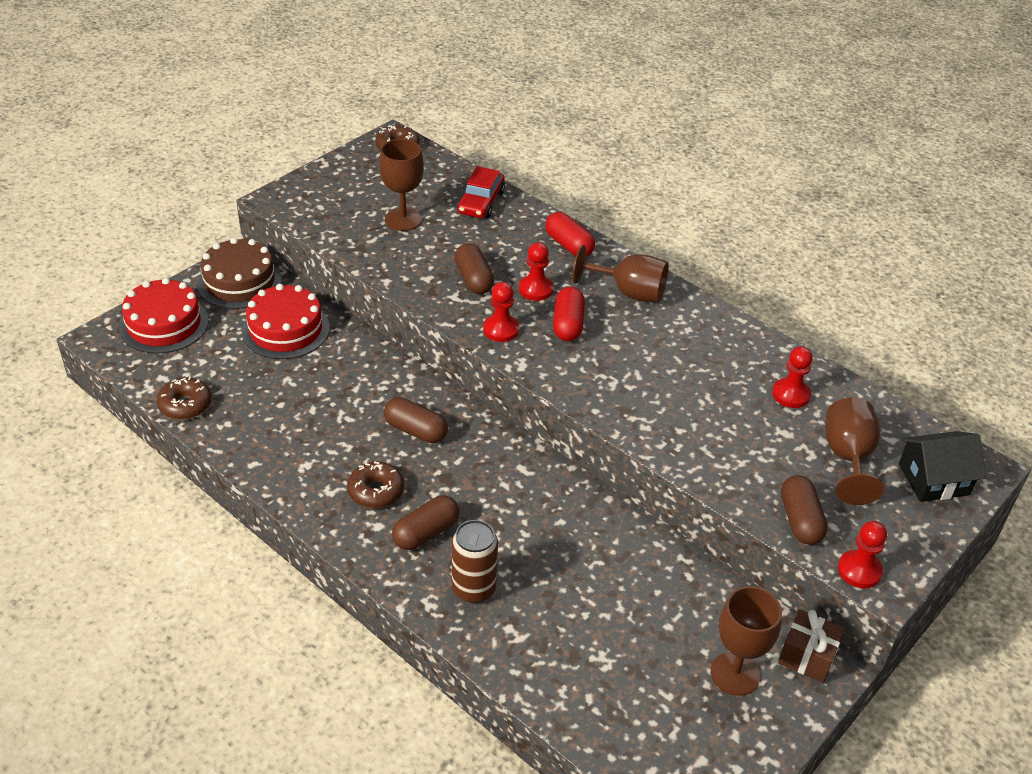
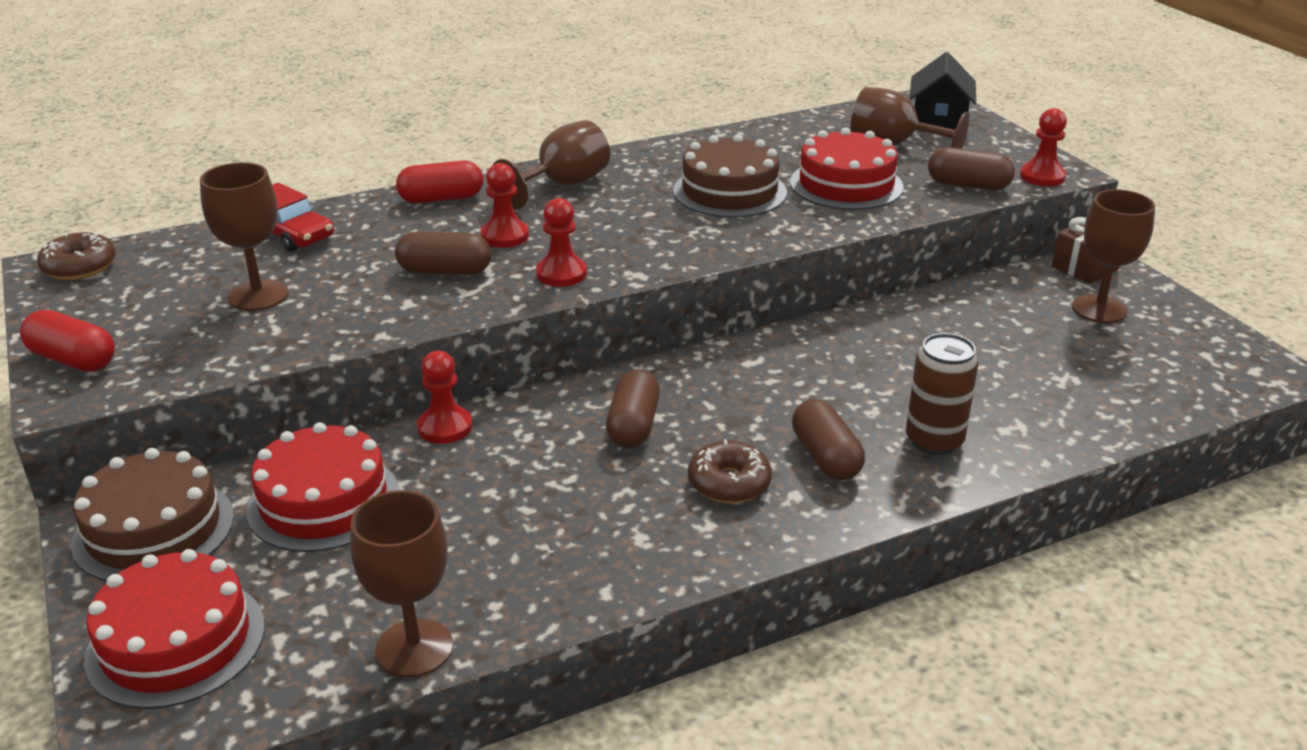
camera: 65 degrees left, 10 degrees down
brown donut [157,376,211,420] -> brown goblet [350,490,453,678]
brown capsule [384,397,448,443] -> brown capsule turned 45 degrees counterclockwise [606,369,660,448]
red capsule [553,287,585,341] -> red capsule moved to [20,310,115,372]
red pawn [772,346,813,408] -> red pawn moved to [417,351,473,444]
none -> brown cake [673,134,787,218]
none -> red cake [790,128,904,210]

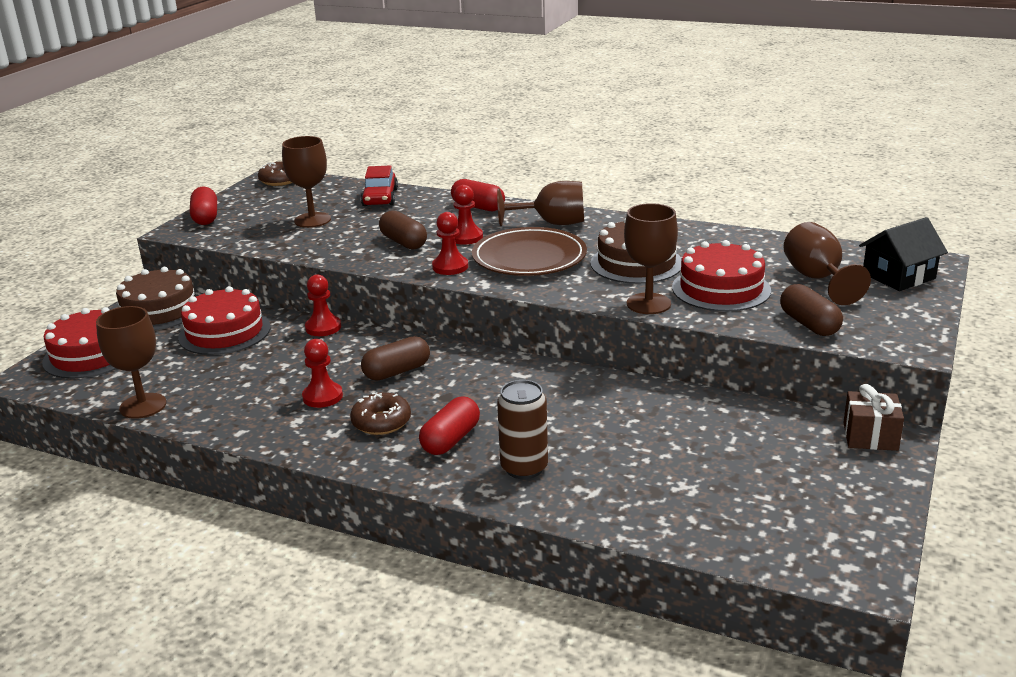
camera: 50 degrees right, 5 degrees down
brown capsule [792,399,865,481] -> red capsule [419,397,480,455]
red pawn [1020,108,1067,186] -> red pawn moved to [302,339,343,408]
brown goblet [1072,189,1155,323] -> brown goblet moved to [624,203,678,314]
none -> brown plate [472,227,587,276]

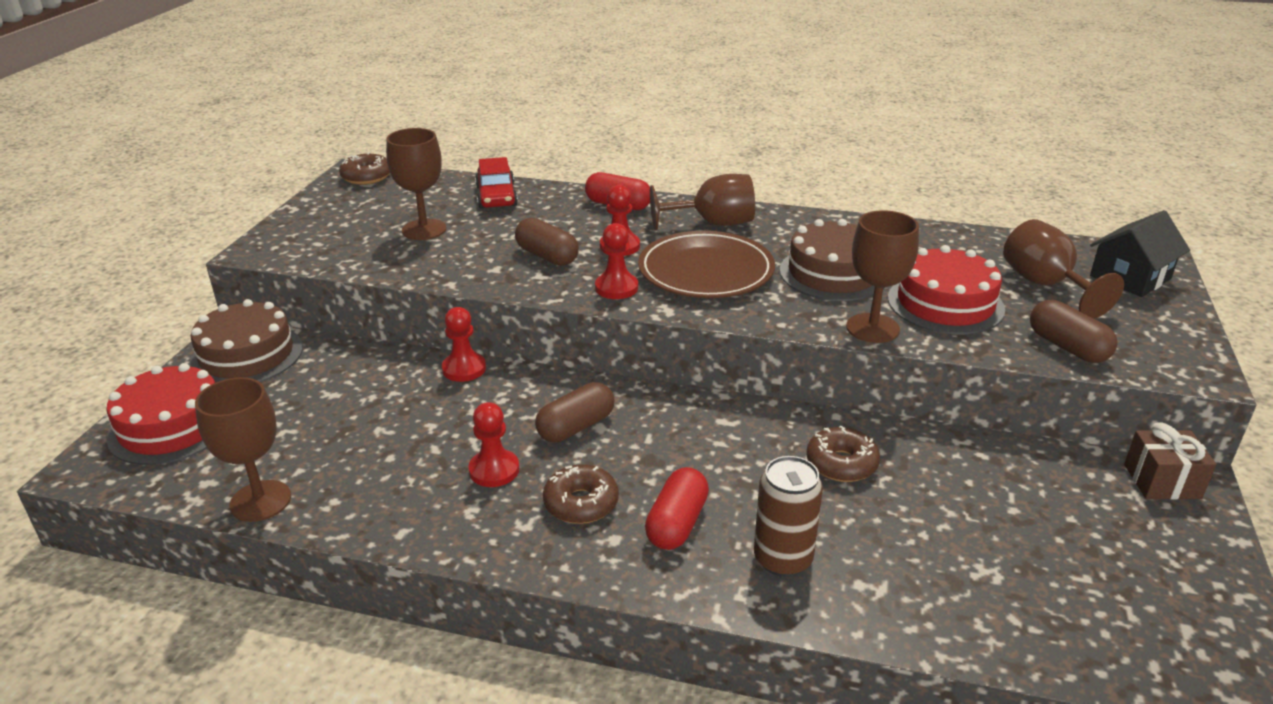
camera: 10 degrees left, 5 degrees up
red cake [178,286,271,355] -> none
red capsule [190,187,217,225] -> none
none -> brown donut [806,425,880,482]

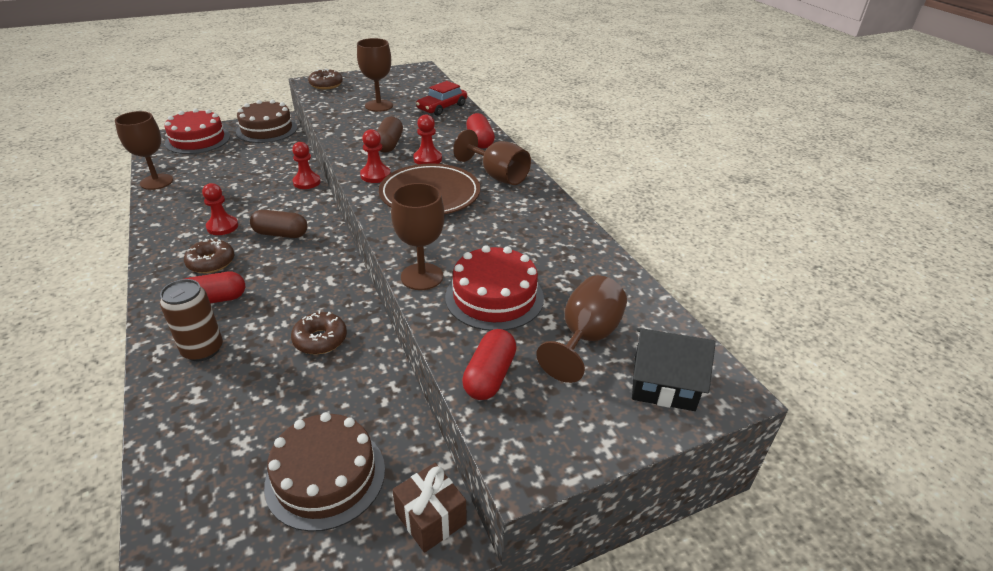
camera: 50 degrees right, 5 degrees up
brown donut [339,152,390,185] -> brown donut moved to [308,69,343,90]
brown cake [779,219,885,301] -> brown cake moved to [264,412,385,532]
brown capsule [1030,300,1118,363] -> red capsule [462,329,517,400]

